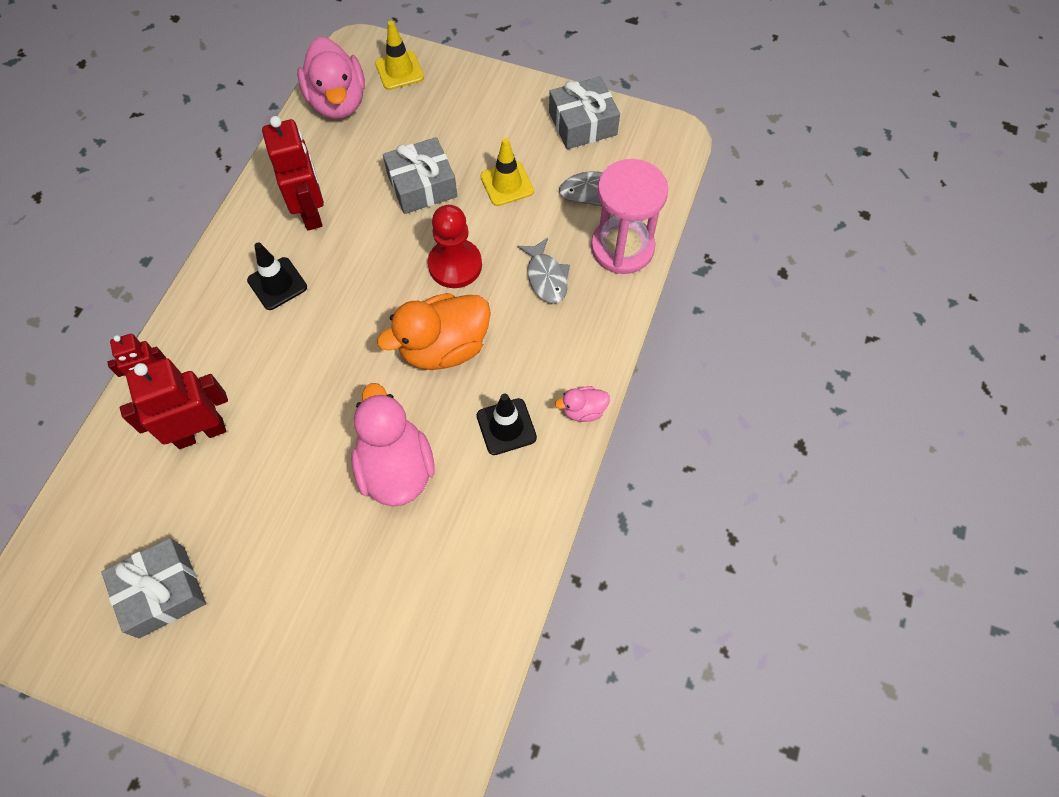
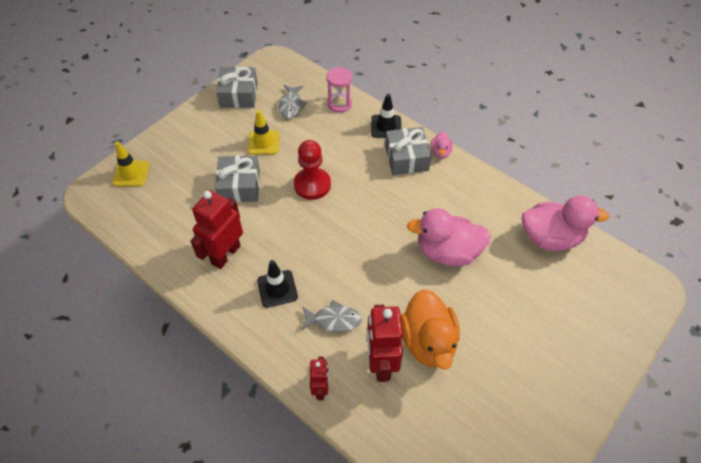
camera: 70 degrees left, 10 degrees down
grey gift [101,538,206,638] -> grey gift moved to [385,127,432,175]
red robot [262,116,324,231] -> red robot turned 60 degrees counterclockwise [190,191,243,269]
pink duck [297,37,365,119] -> pink duck moved to [522,195,609,251]
orange duck [377,293,491,370] -> orange duck moved to [401,289,460,370]
black traffic cone [477,393,537,455] -> black traffic cone moved to [371,93,401,138]
grey fish [517,238,570,304] -> grey fish moved to [301,300,362,332]
pink hourglass [591,159,668,274] -> pink hourglass [326,67,352,113], size x0.61

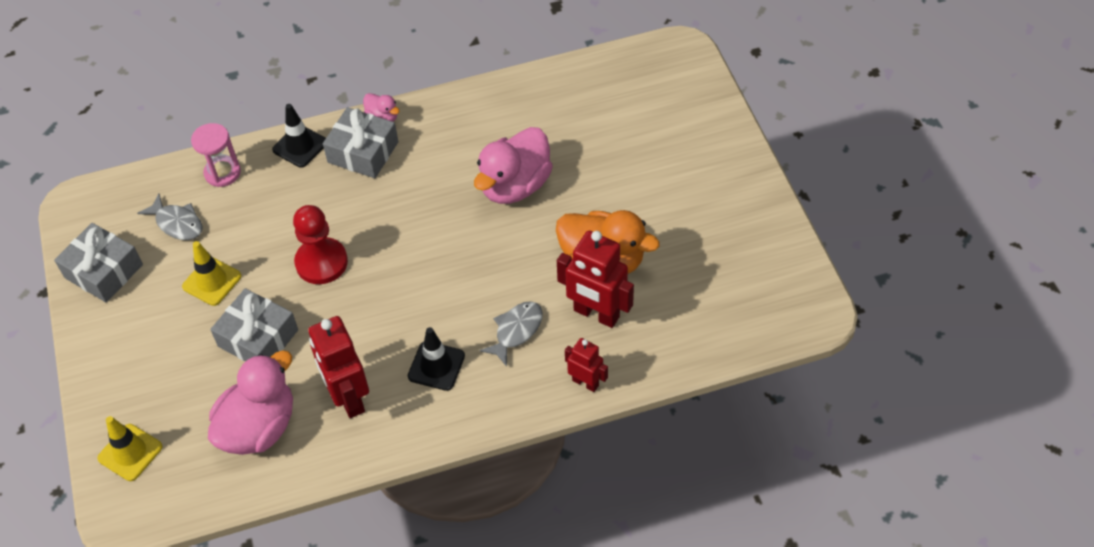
camera: 55 degrees left, 0 degrees up
pink duck [522,195,609,251] -> pink duck moved to [208,350,293,455]

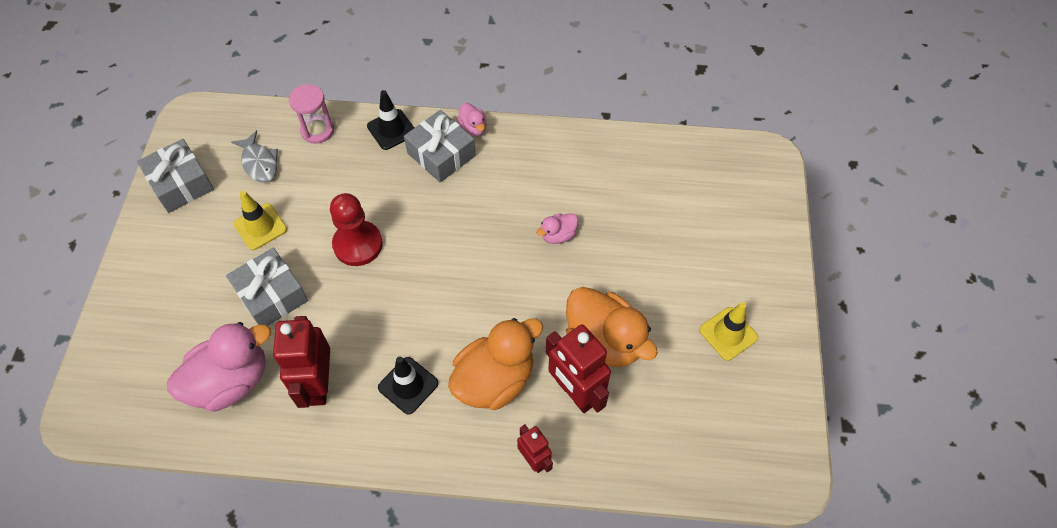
camera: 20 degrees right, 5 degrees up
yellow traffic cone [97,416,162,481] -> yellow traffic cone moved to [699,302,758,361]
pink duck [474,127,553,204] -> pink duck [536,213,578,244], size x0.47
grey fish [480,301,543,367] -> orange duck [448,318,543,410]

